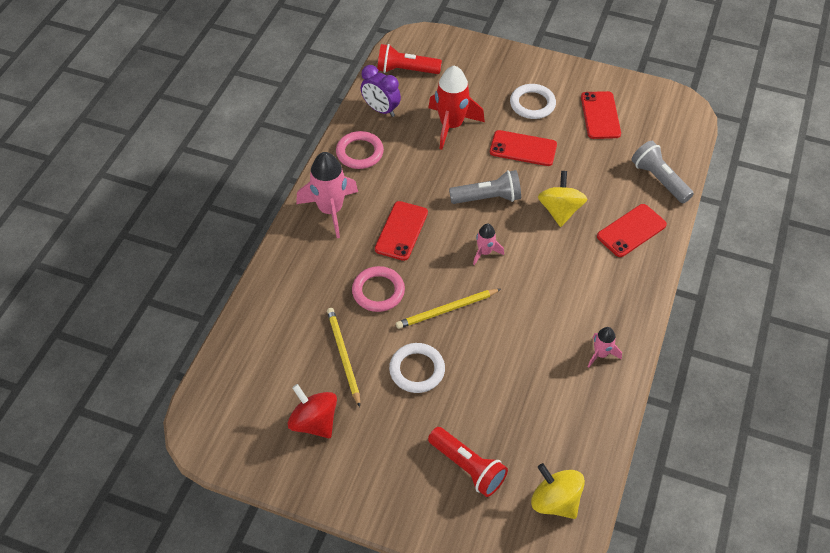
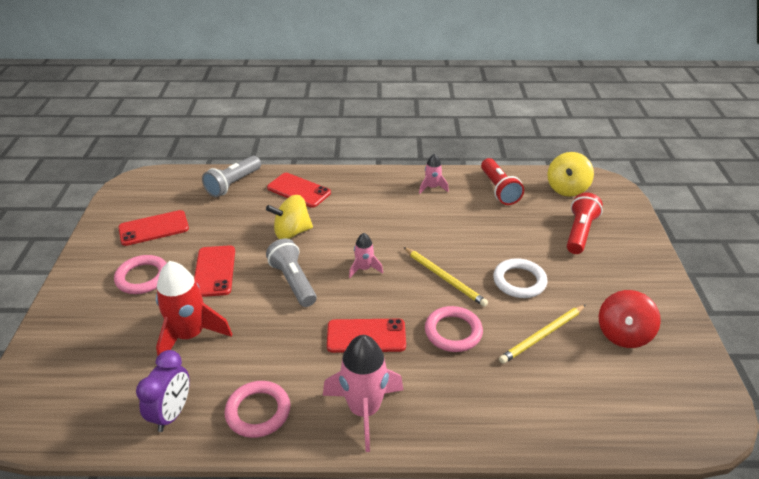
camera: 110 degrees left, 15 degrees down
red flashlight [377,44,442,74] -> red flashlight moved to [481,158,524,205]
white ring [510,84,556,119] -> pink ring [114,255,166,294]

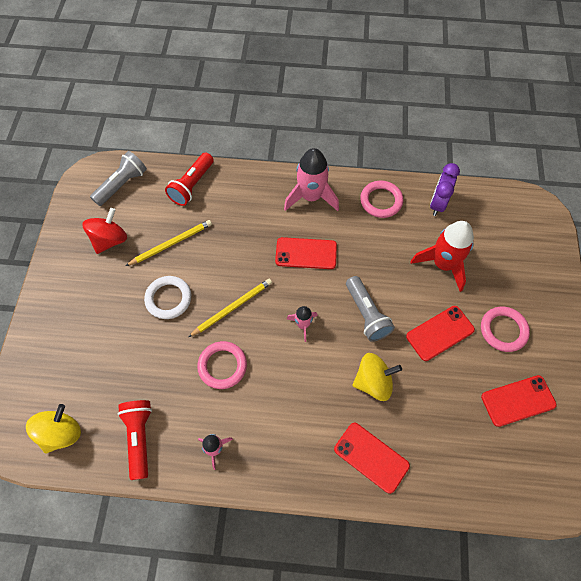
camera: 175 degrees left, 25 degrees up
red phone [194,245,235,297] -> red phone turned 60 degrees clockwise [406,306,475,361]
grey flashlight [202,156,261,197] -> grey flashlight moved to [90,151,147,206]
yellow pencil [403,247,488,307] -> yellow pencil turned 90 degrees clockwise [189,279,272,337]
pink ring [425,306,483,352] -> pink ring moved to [197,341,247,389]
red flashlight [567,193,603,254] -> red flashlight moved to [165,152,214,206]

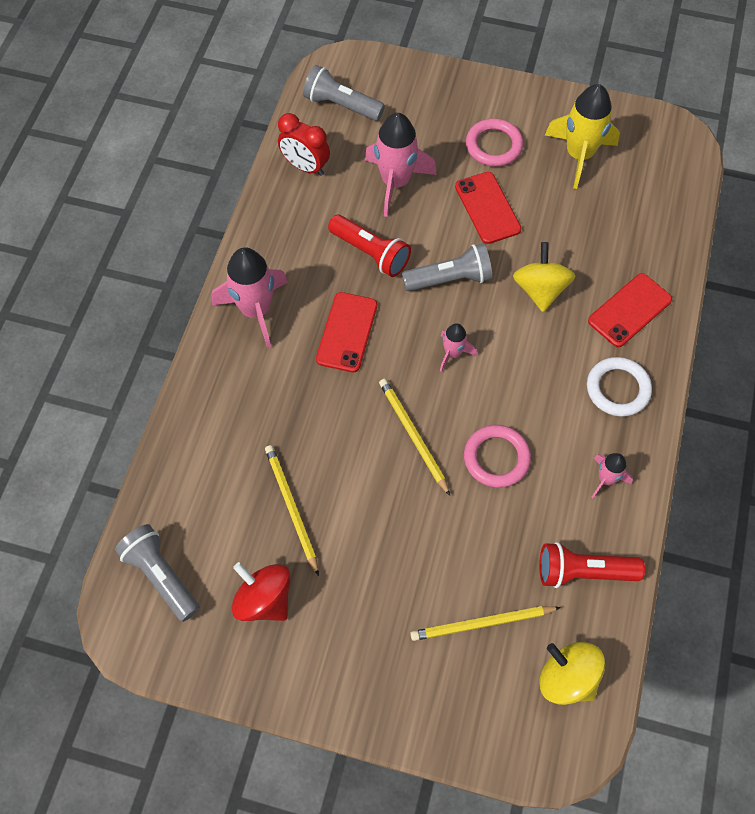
camera: 80 degrees left, 0 degrees up
white ring [144,276,191,319] -> white ring moved to [587,357,652,417]
red flashlight [165,152,214,206] -> red flashlight moved to [328,215,411,277]
pink ring [360,181,403,218] -> none
red rocket [410,221,474,292] -> pink rocket [365,113,437,217]
purple clock [430,163,460,216] -> red clock [278,113,330,176]
red phone [481,375,557,427] -> yellow rocket [545,84,620,189]
none -> grey flashlight [303,65,385,121]
none -> yellow pencil [410,606,561,641]

